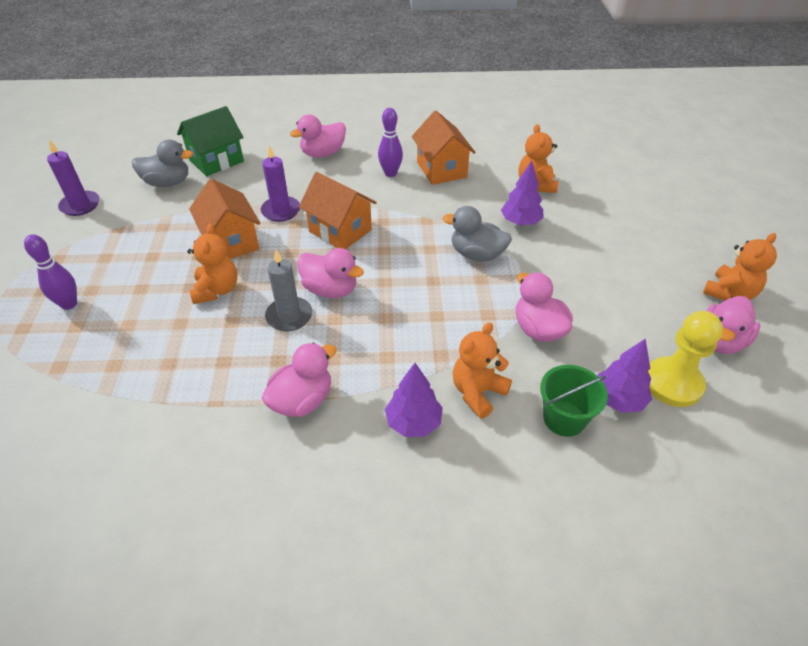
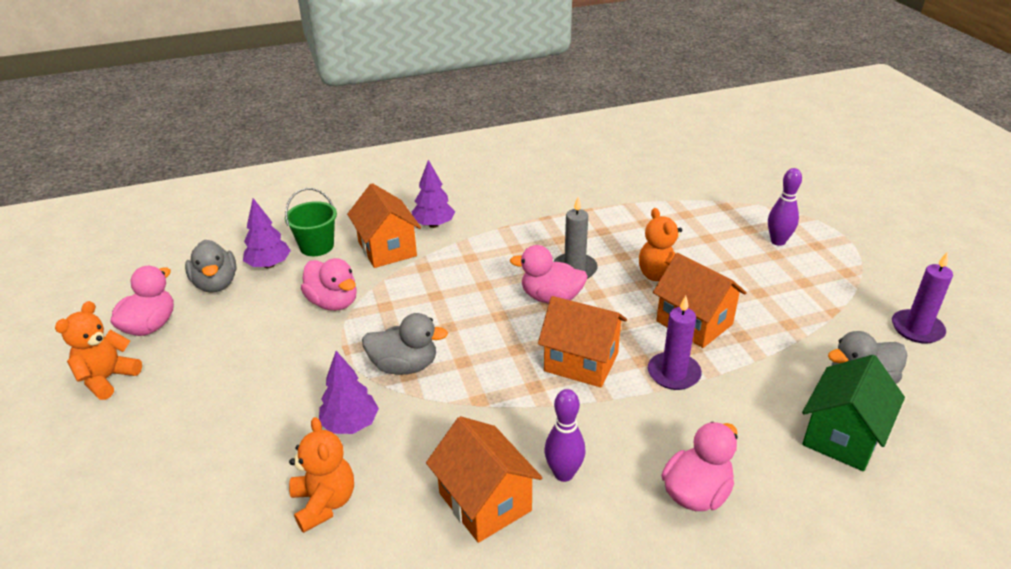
camera: 165 degrees right, 10 degrees down
pink duck [262,342,337,417] -> none
orange teddy bear [453,322,512,419] -> orange house [347,183,421,268]
yellow pawn [648,311,723,407] -> grey duck [185,240,237,293]

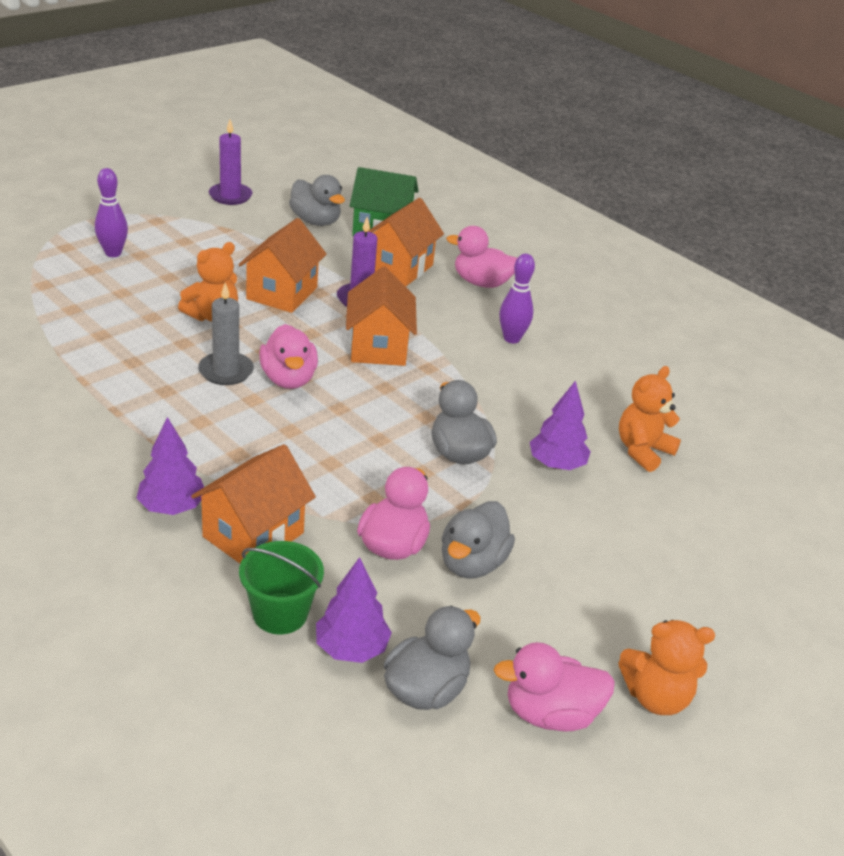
camera: 120 degrees left, 0 degrees up
orange house [426,416,542,543] -> orange house moved to [368,198,444,286]
none -> grey duck [442,501,515,579]

